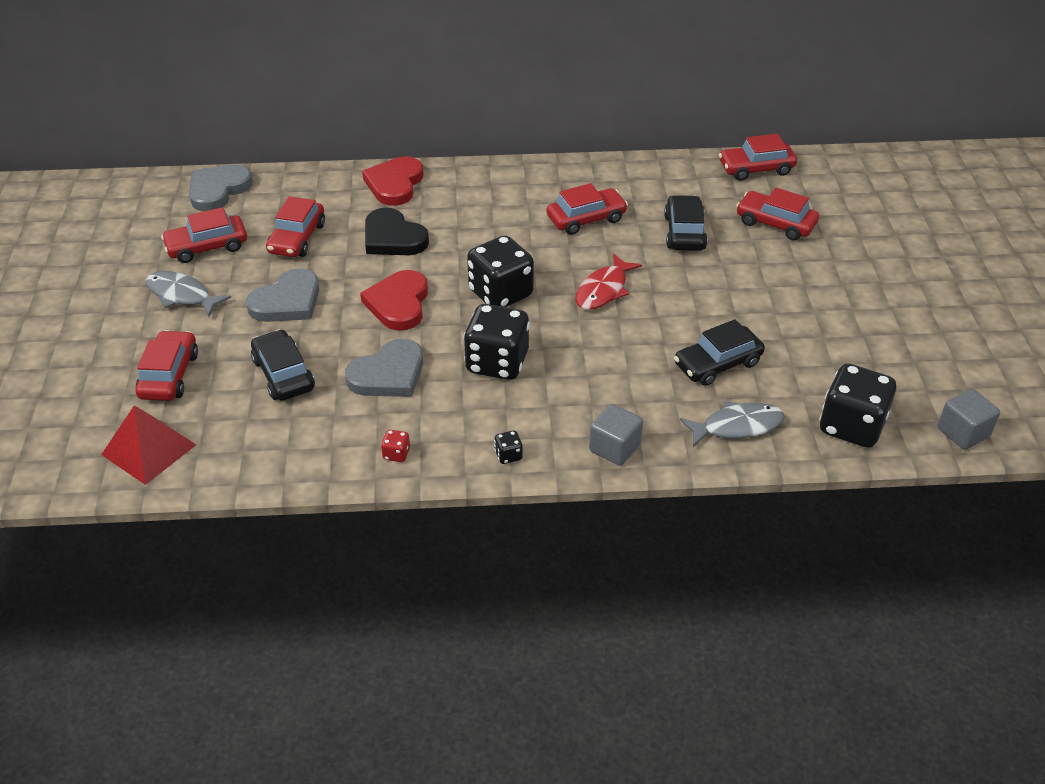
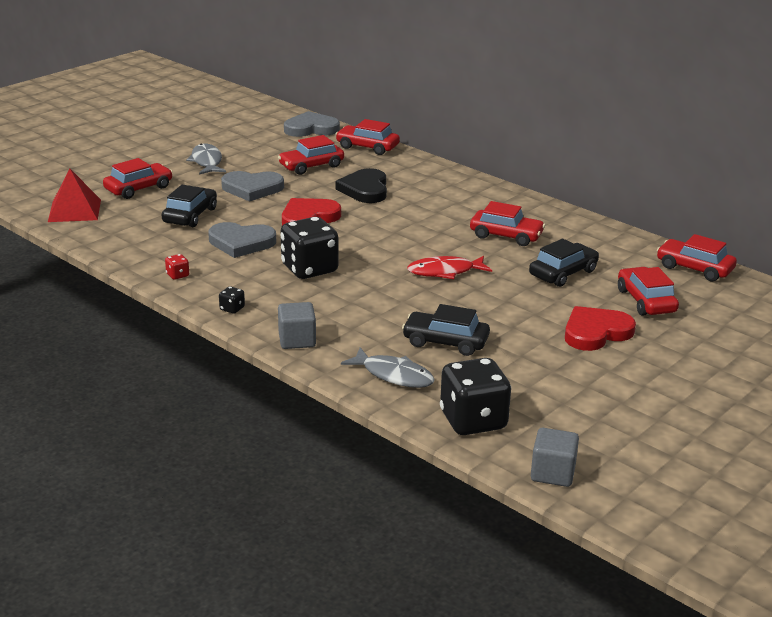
camera: 45 degrees right, 15 degrees down
red car [161,207,247,263] -> red car moved to [335,119,400,155]
red heart [362,156,424,206] -> red heart moved to [565,306,636,351]
black dice [467,235,534,307] -> none

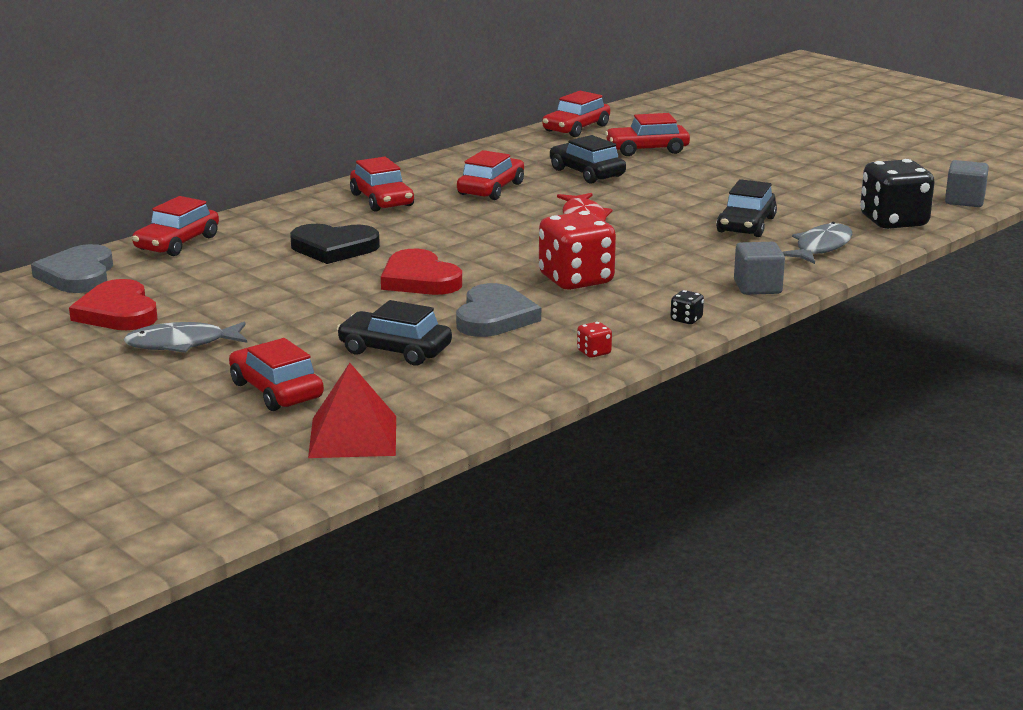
camera: 85 degrees left, 5 degrees down
grey heart [221,171,284,202] -> none
red car [278,135,344,175] -> red car moved to [350,157,414,212]
black dice [280,217,339,279] -> red dice [539,211,616,290]
red heart [565,306,636,351] -> red heart moved to [69,279,157,330]

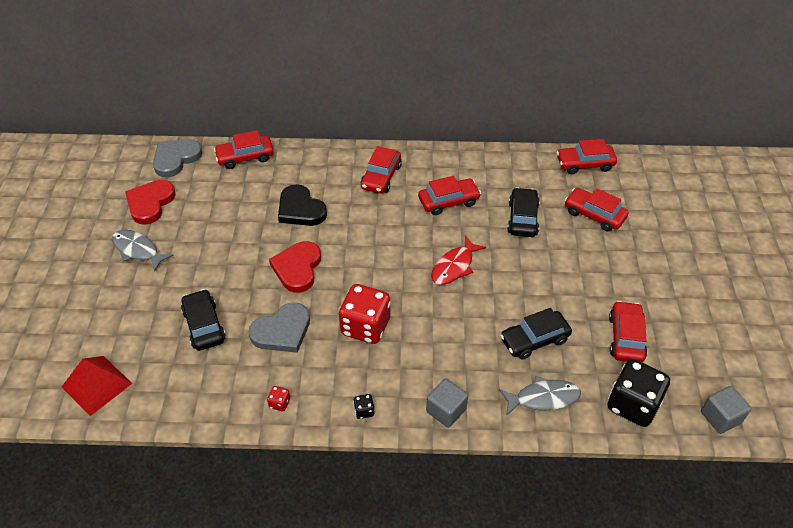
camera: 45 degrees right, 25 degrees up
red car [229,338,324,411] -> red car moved to [609,301,647,363]

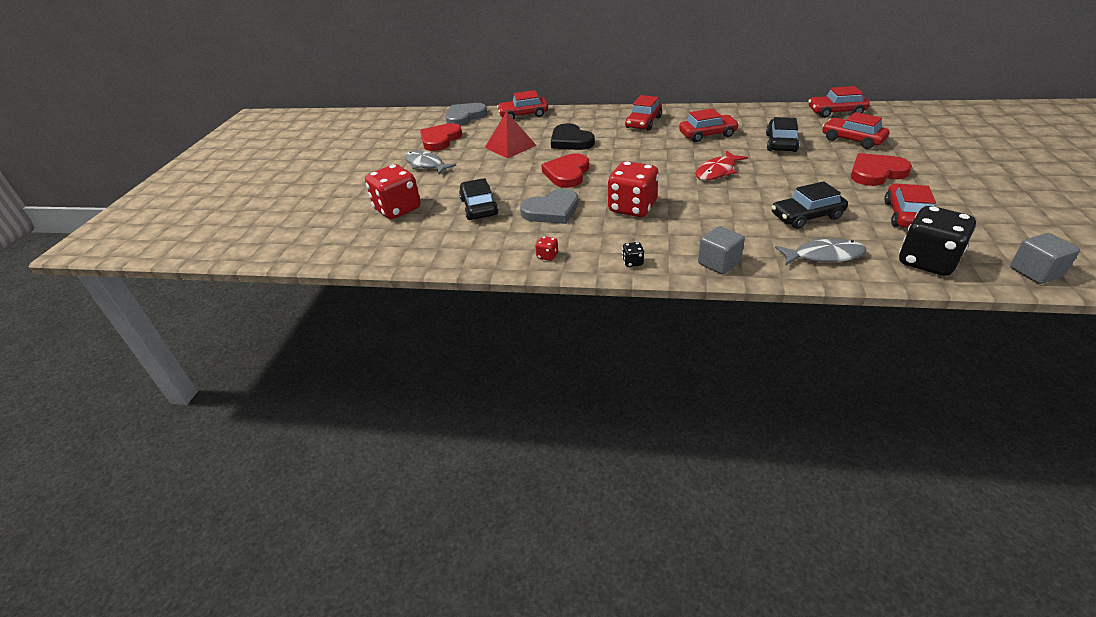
camera: 10 degrees right, 10 degrees down
red pyramid [62,356,132,416] -> red pyramid moved to [485,111,537,159]
none -> red dice [365,164,420,219]
none -> red heart [851,153,912,186]

